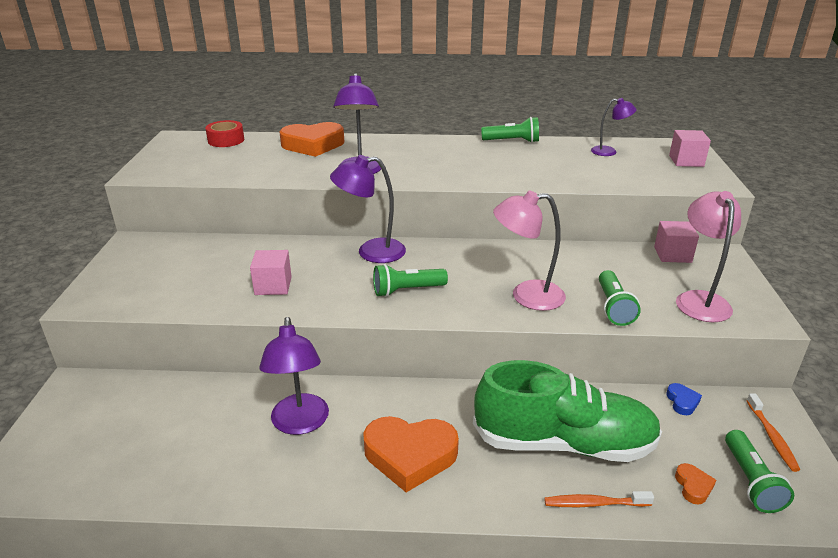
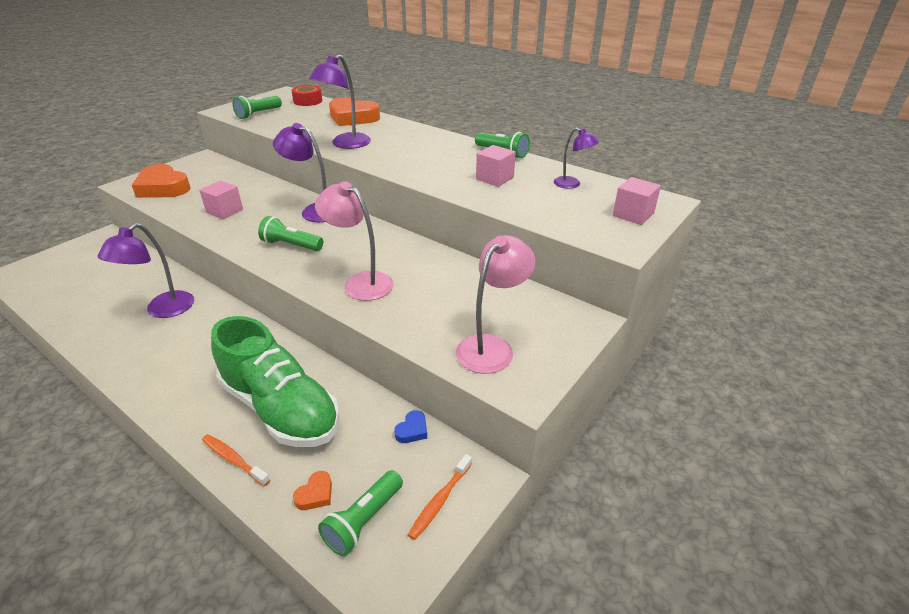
camera: 35 degrees right, 5 degrees up
orange heart [363,416,459,493] -> orange heart moved to [132,164,191,198]
green flashlight [599,270,641,326] -> green flashlight moved to [233,96,282,119]
pink cube [654,221,699,263] -> pink cube moved to [476,145,516,187]

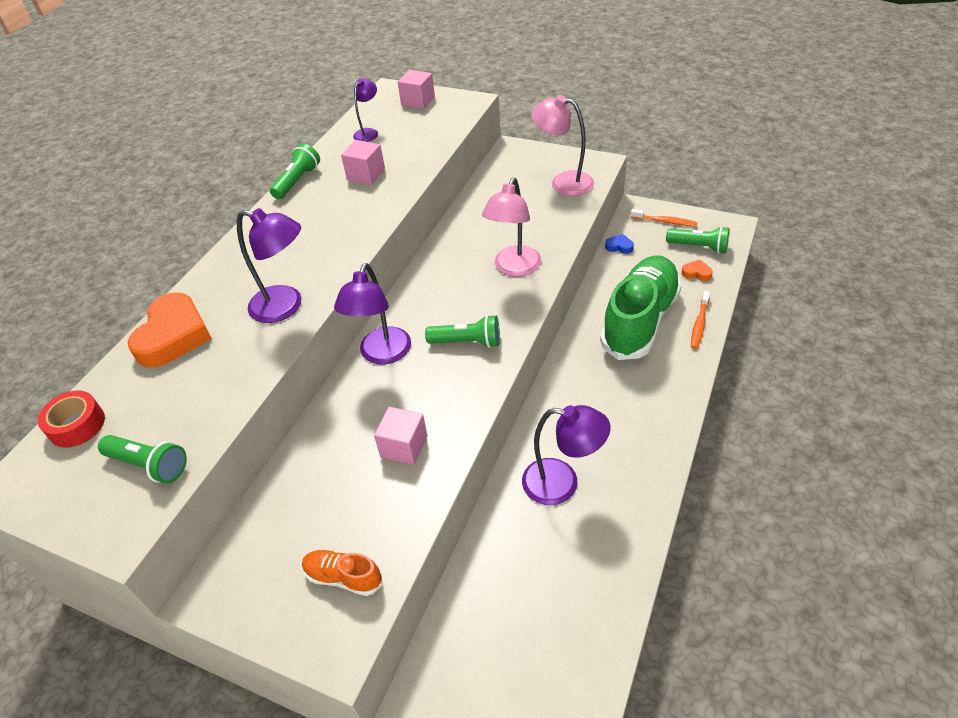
camera: 100 degrees left, 10 degrees up
orange heart [132,164,191,198] -> orange shoe [302,550,382,596]
green flashlight [258,216,323,251] -> green flashlight turned 90 degrees counterclockwise [425,315,500,348]

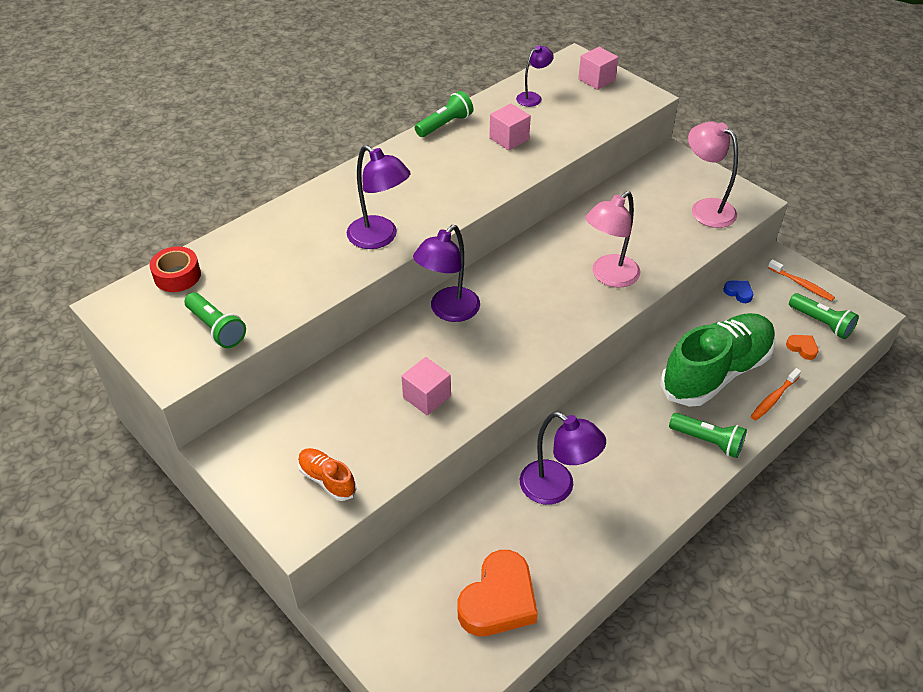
camera: 20 degrees right, 0 degrees up
orange heart [127,292,212,368] -> orange heart moved to [458,550,538,636]
green flashlight [425,315,500,348] -> green flashlight moved to [669,413,747,458]

